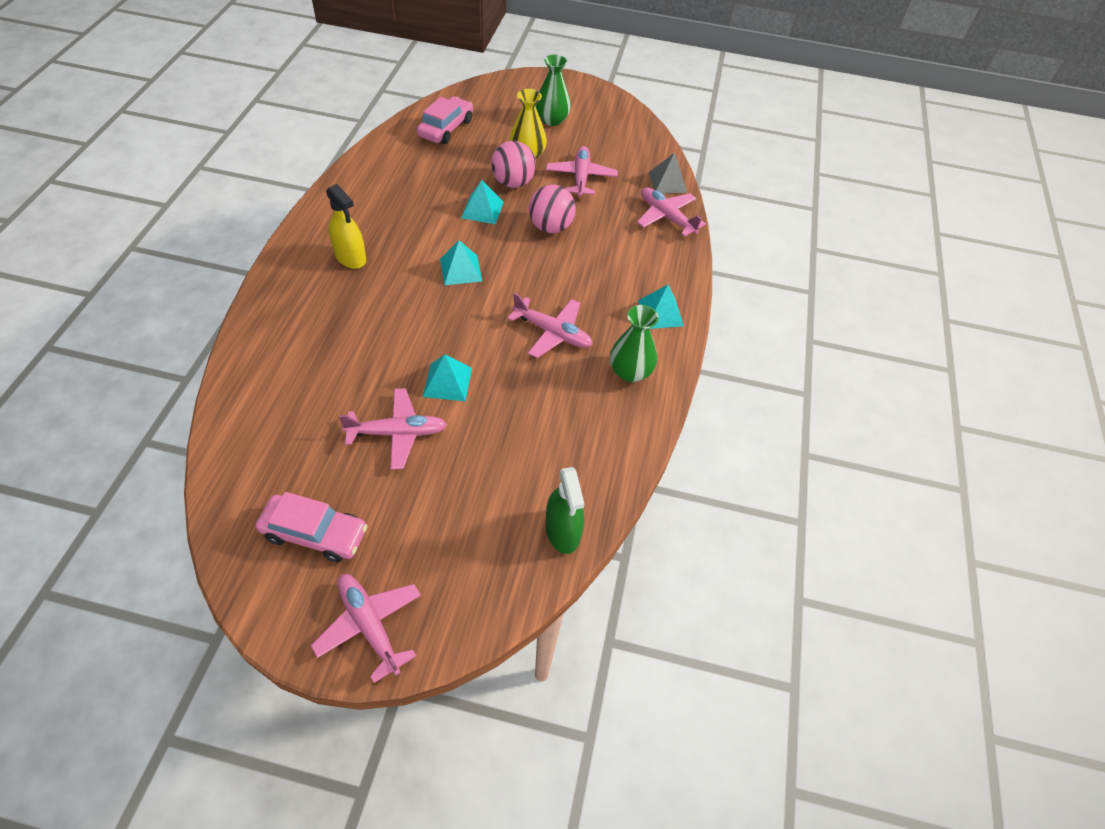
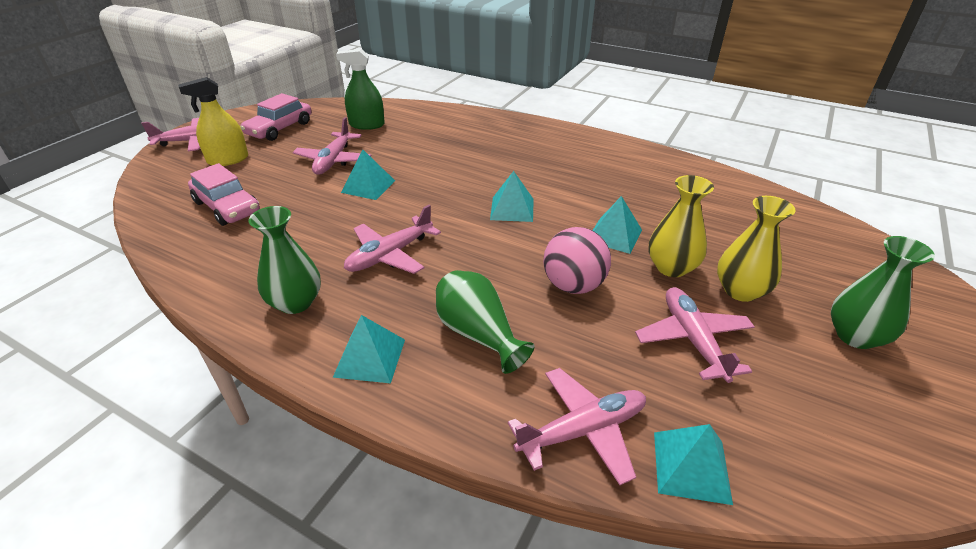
camera: 110 degrees right, 15 degrees down
yellow spray bottle [326,184,366,269] -> yellow spray bottle moved to [178,77,248,166]
pink car [417,97,473,144] -> pink car moved to [188,163,260,226]
pink ball [491,141,536,188] -> yellow vase [649,175,714,277]
pink plane [546,146,618,197] -> pink plane turned 120 degrees counterclockwise [635,287,755,383]
green spray bottle [546,467,585,554] -> green spray bottle moved to [336,49,385,130]
grey pyramid [649,153,687,193] -> turquoise pyramid [654,424,733,505]
none -> green vase [436,270,534,374]

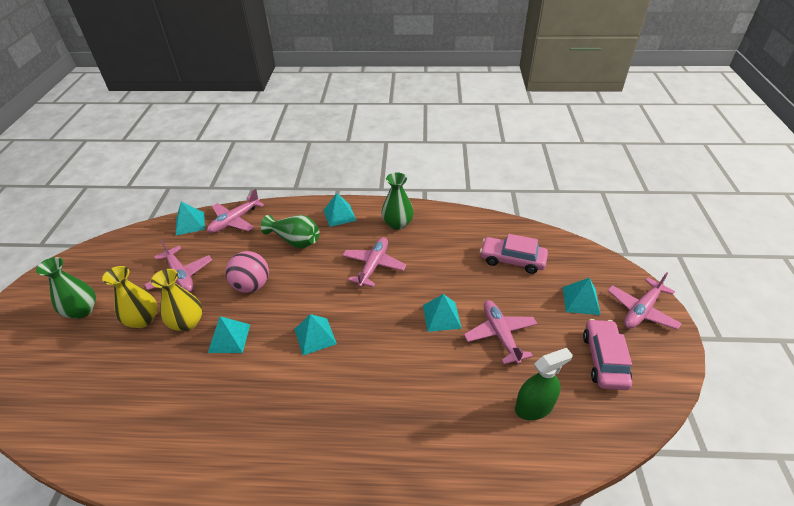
camera: 155 degrees right, 5 degrees up
yellow spray bottle [178,77,248,166] -> turquoise pyramid [563,278,601,315]

